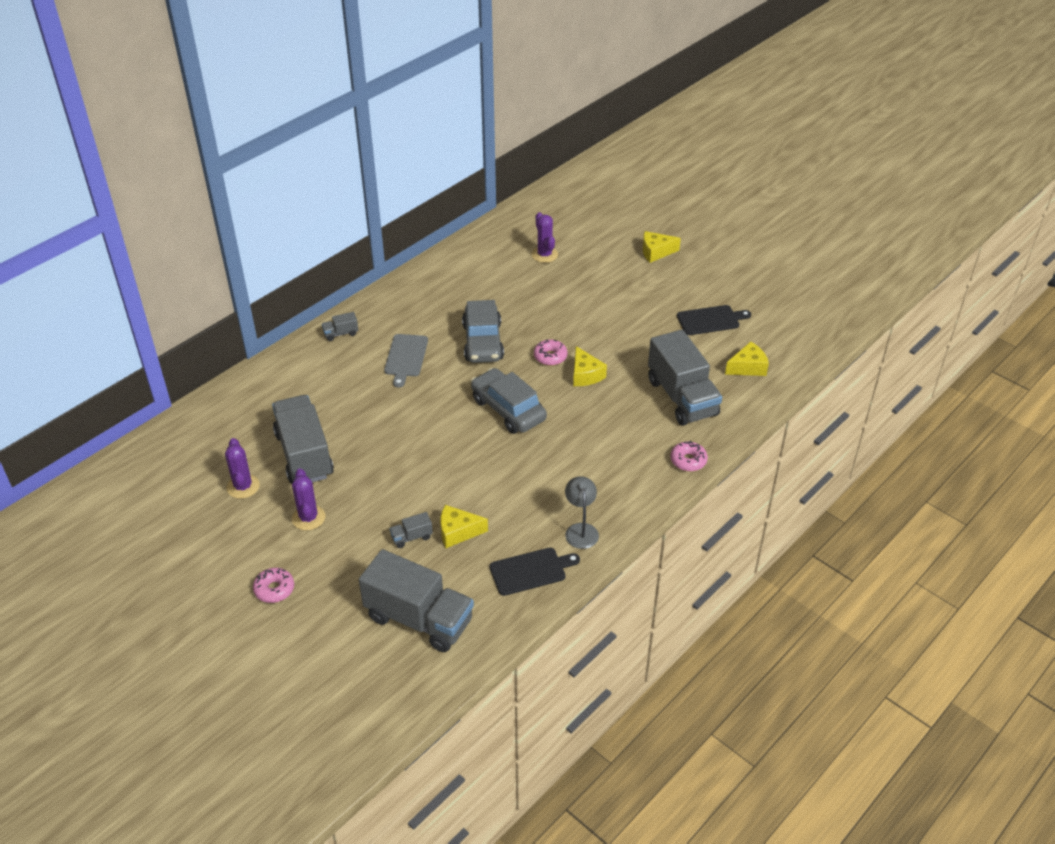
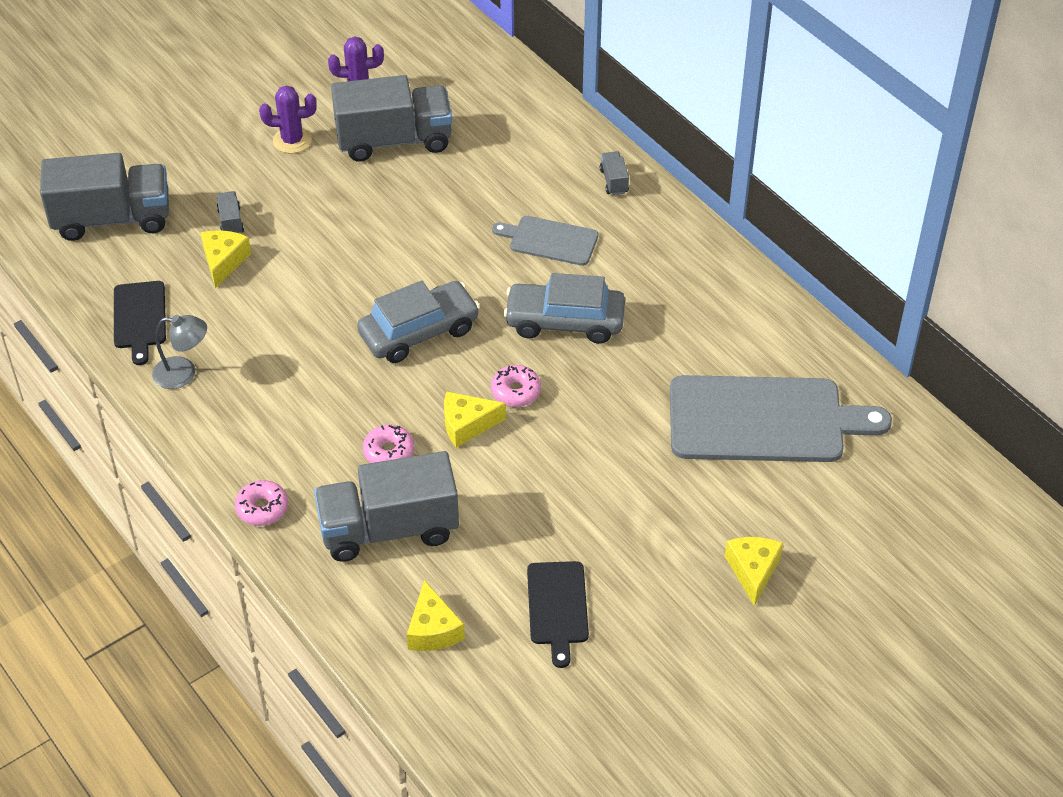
camera: 100 degrees right, 5 degrees up
pink donut [253,568,294,603] -> pink donut moved to [363,425,414,463]
grey truck [359,549,474,652] -> grey truck turned 135 degrees counterclockwise [40,153,169,241]
purple cactus [531,212,558,263] -> grey cutting board [670,375,892,462]

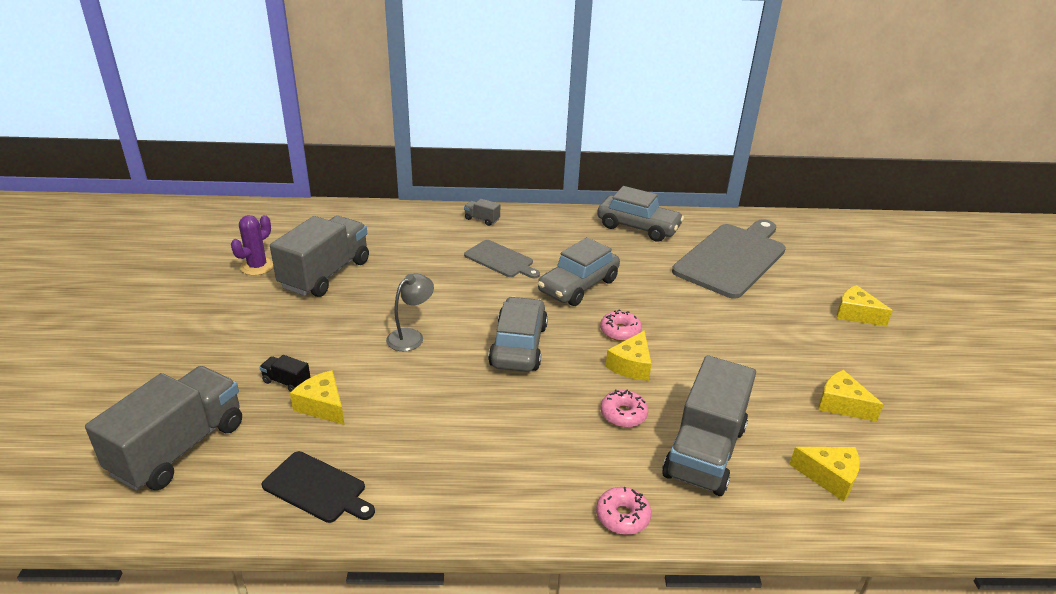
camera: 55 degrees left, 15 degrees down
grey lamp [152,315,207,389] -> grey lamp moved to [386,273,434,351]
grey truck [217,191,244,233] -> black truck [259,355,311,392]
purple cactus [259,86,317,153] -> none
grey cutting board [492,216,598,266] -> grey cutting board turned 105 degrees counterclockwise [464,240,540,278]
black cutting board [527,561,589,668] -> yellow cheese [818,370,884,422]
none -> grey car [597,186,684,242]

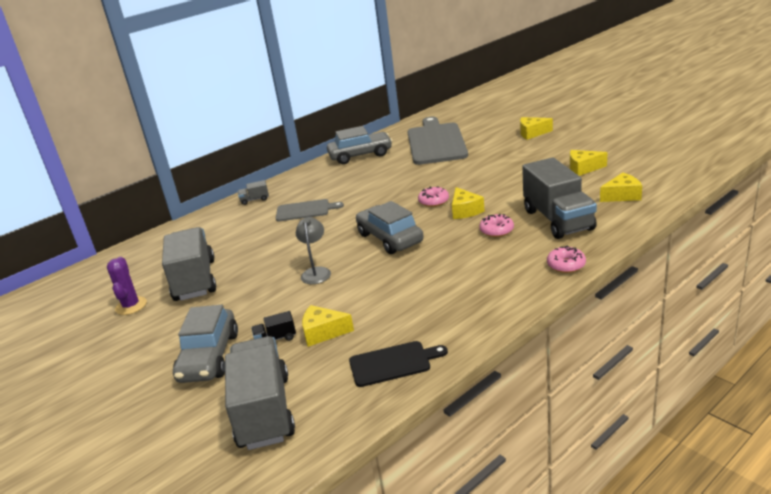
camera: 35 degrees left, 5 degrees down
grey car [538,237,620,306] -> grey car moved to [173,305,238,383]

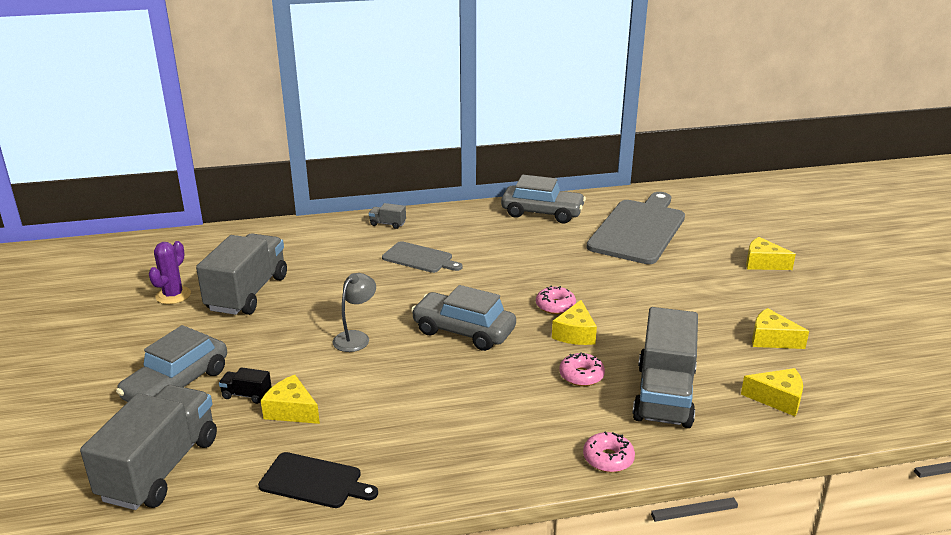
camera: 25 degrees right, 0 degrees up
grey car [356,201,424,254] -> grey car turned 60 degrees counterclockwise [411,285,516,351]

